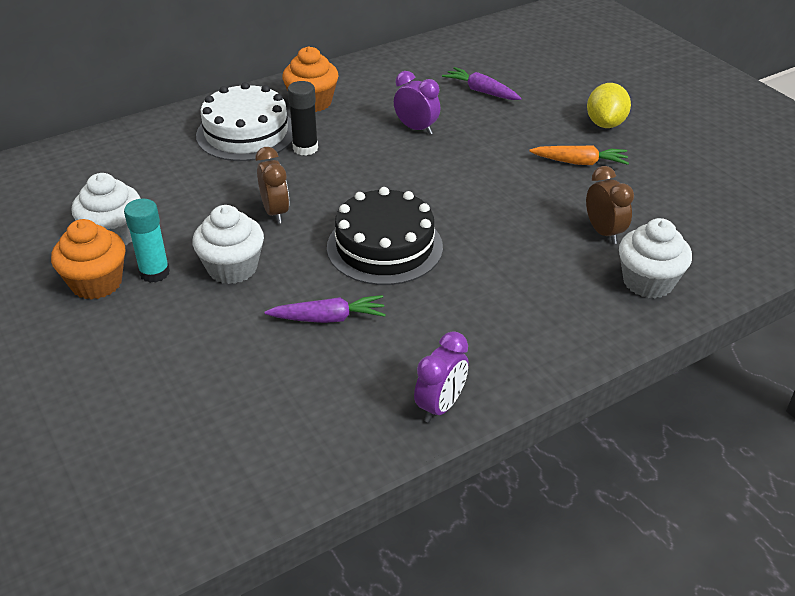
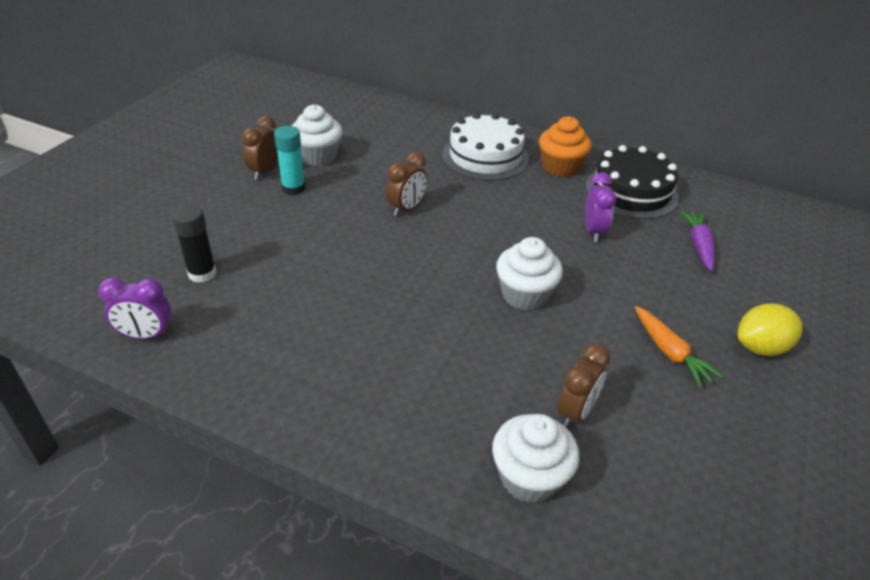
camera: 55 degrees right, 0 degrees up
orange cupcake [51,219,125,300] -> brown clock [242,116,278,180]
white cupcake [193,205,264,284] -> white cupcake moved to [496,237,563,311]
purple carrot [265,295,386,323] -> none
black glue stick [288,81,318,156] -> black glue stick moved to [172,205,217,283]
black cake [327,187,443,285] -> black cake moved to [586,145,679,219]
purple clock [414,331,469,423] -> purple clock moved to [98,278,171,339]

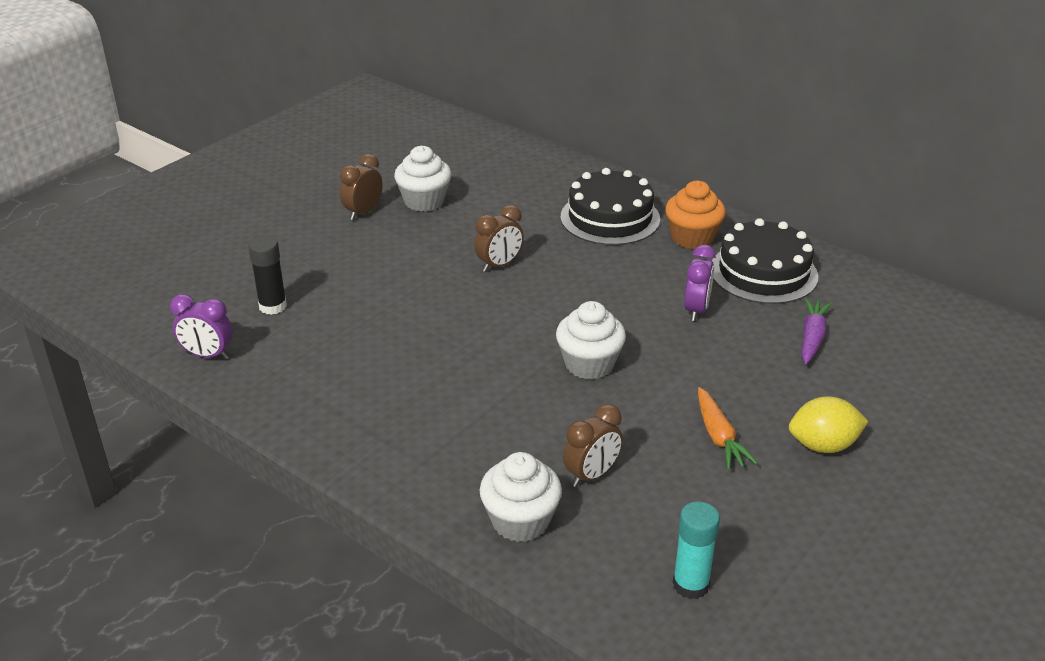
camera: 15 degrees right, 5 degrees down
turquoise glue stick [274,126,305,195] -> turquoise glue stick moved to [673,501,720,599]
white cake [442,113,529,181] -> black cake [561,168,660,245]

